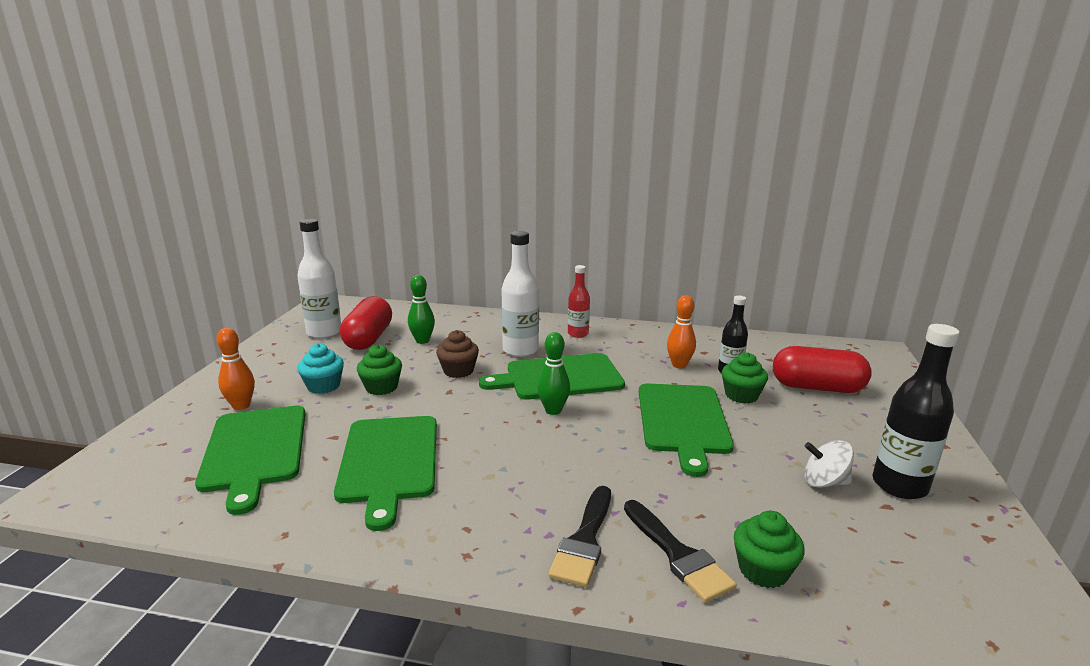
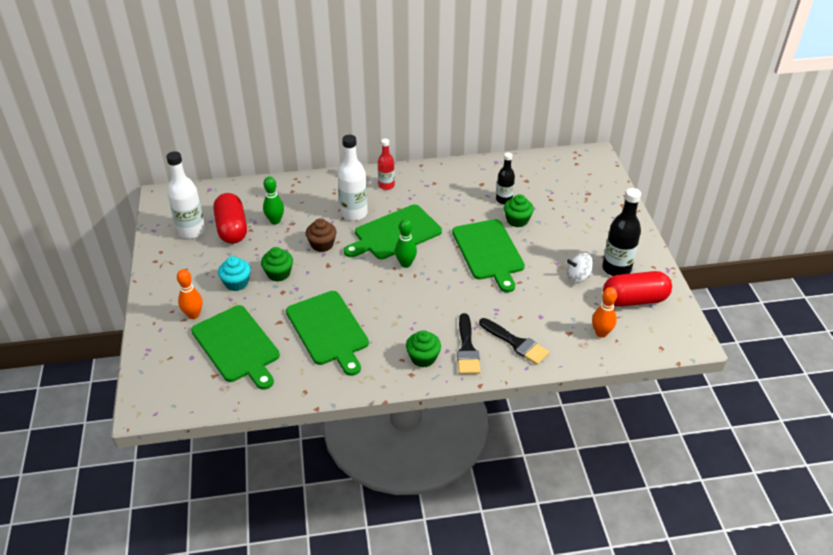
camera: 20 degrees left, 20 degrees up
orange bowling pin [667,295,696,369] -> orange bowling pin moved to [592,287,617,338]
green cupcake [734,511,805,588] -> green cupcake moved to [406,330,441,367]
red capsule [773,346,872,393] -> red capsule moved to [603,271,672,307]

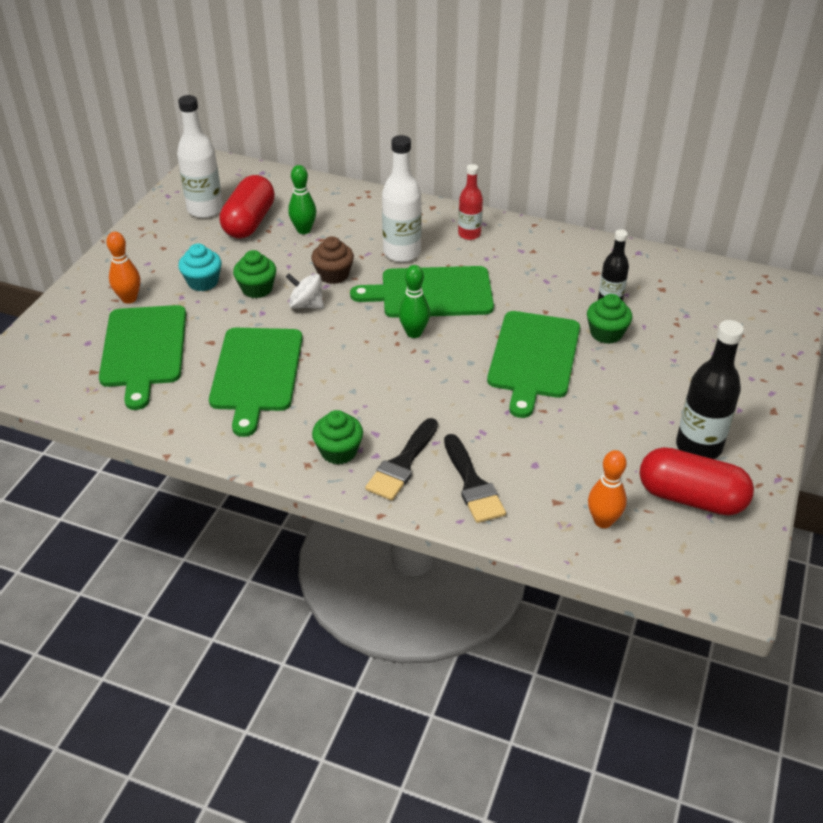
camera: 30 degrees right, 0 degrees up
white spinning top [567,253,593,283] -> white spinning top moved to [286,273,324,309]

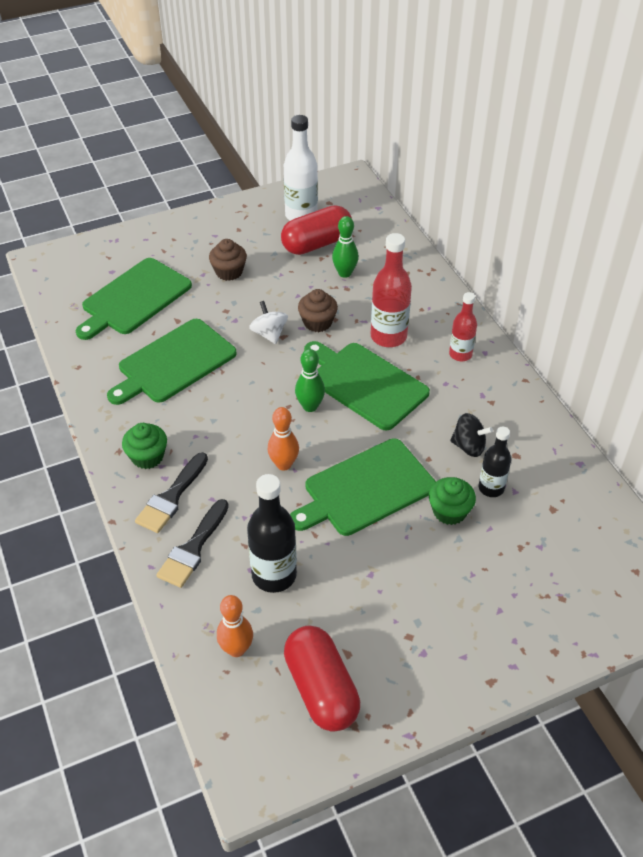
camera: 45 degrees right, 5 degrees up
orange bowling pin [106,232,140,304] -> orange bowling pin moved to [268,407,299,470]
turquoise cupcake [179,244,222,291] -> brown cupcake [209,239,247,281]
green cupcake [233,250,276,298] -> none
black brush [365,418,438,500] -> black brush turned 45 degrees counterclockwise [135,452,208,533]
white bottle [382,135,422,262] -> red bottle [371,233,412,347]
black bottle [676,320,744,459] -> black bottle moved to [247,474,297,593]
none -> black spinning top [450,413,493,457]

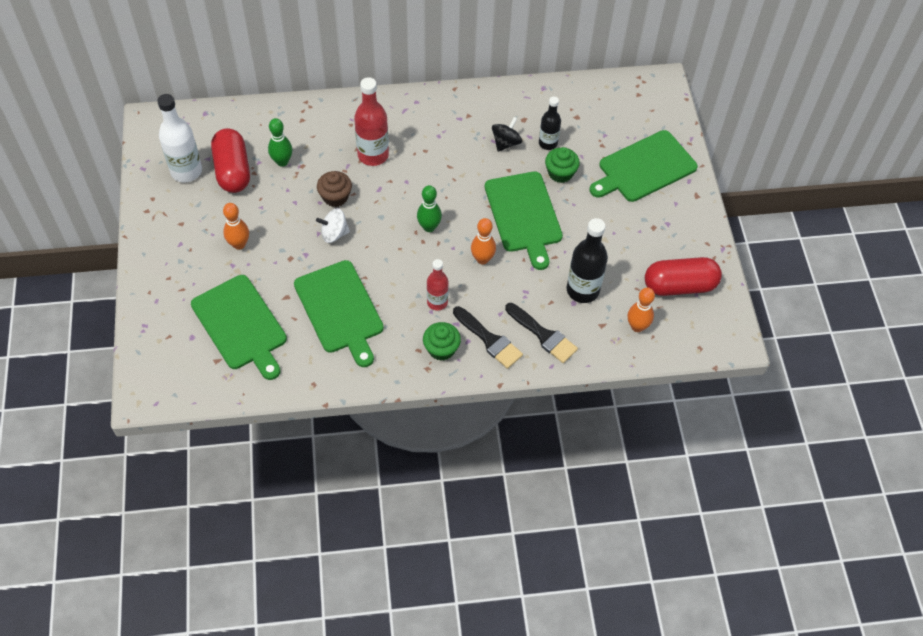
camera: 75 degrees left, 10 degrees up
brown cupcake [209,239,247,281] -> orange bowling pin [223,203,249,250]
green cutting board [304,341,430,431] -> green cutting board moved to [589,130,698,202]
red bottle [449,292,477,361] -> red bottle moved to [427,259,449,310]

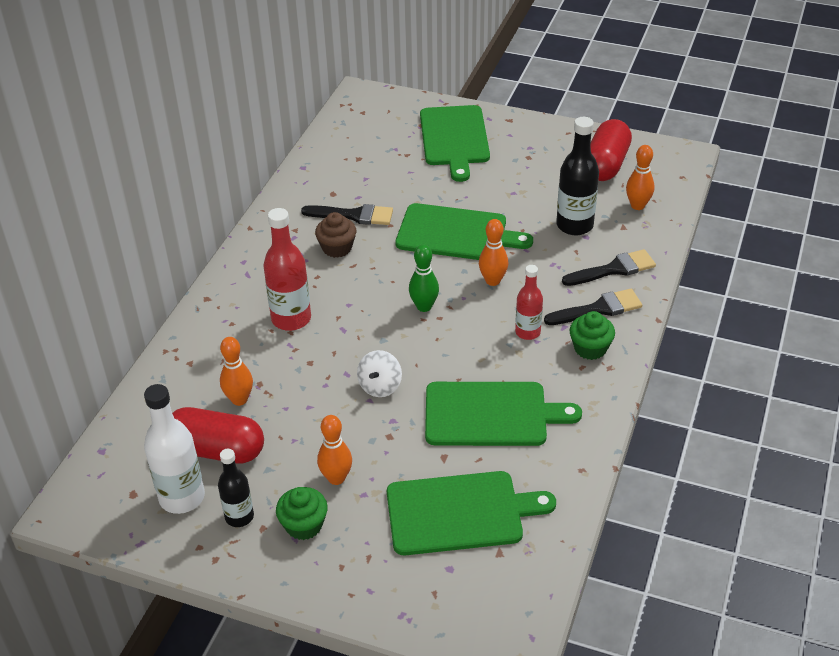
camera: 60 degrees left, 15 degrees down
green bowling pin [268,118,292,167] -> orange bowling pin [220,337,253,406]
brown cupcake [317,171,352,207] -> brown cupcake moved to [315,212,356,258]
black spinning top [492,117,522,152] -> black brush [301,204,393,225]
black bottle [539,97,561,150] -> black bottle moved to [218,449,254,527]
green cupcake [545,147,580,183] -> green cupcake moved to [276,487,328,540]

